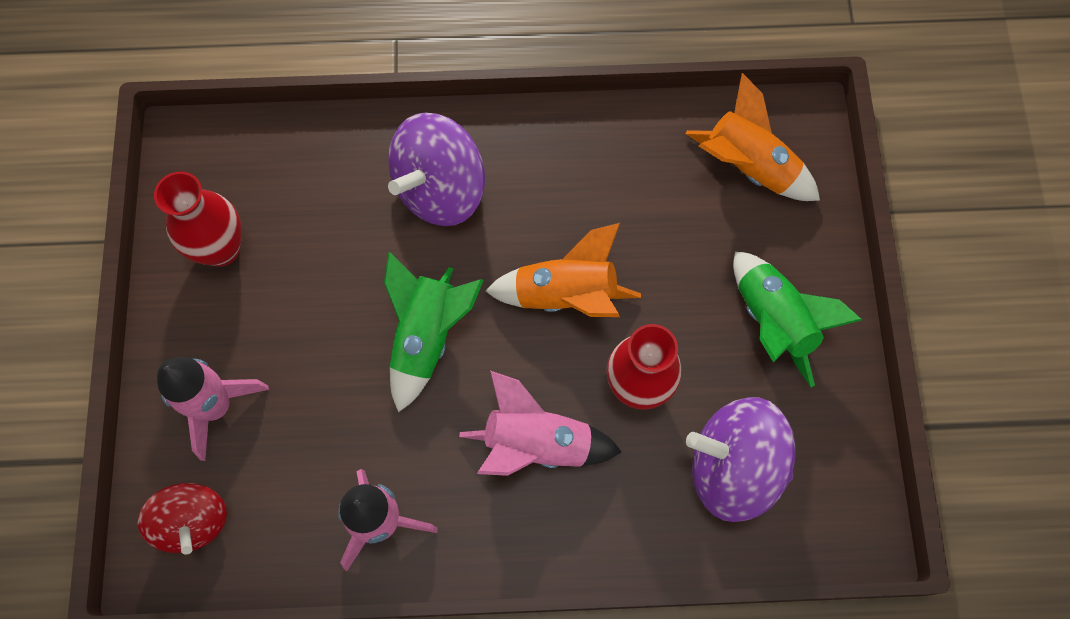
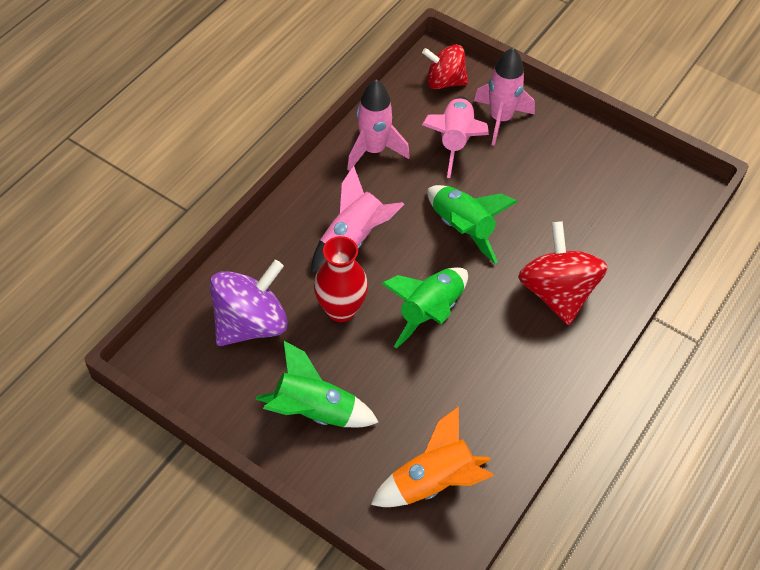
camera: 125 degrees right, 15 degrees down
red vase [154,171,242,267] -> none
purple spinning top [388,112,485,226] -> red spinning top [518,221,608,325]
orange rocket [486,223,641,317] -> green rocket [381,267,468,349]
none -> pink rocket [422,96,489,178]

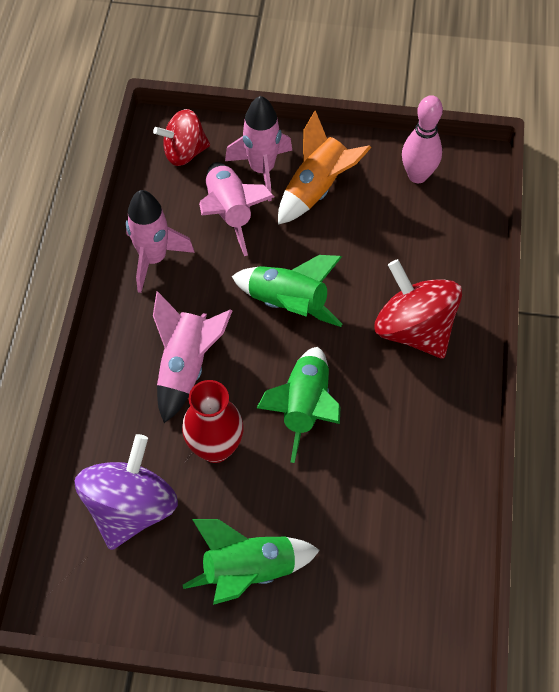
camera: 25 degrees left, 5 degrees up
orange rocket [370,406,494,507] -> orange rocket moved to [278,110,372,225]
none -> pink bowling pin [402,95,443,183]

